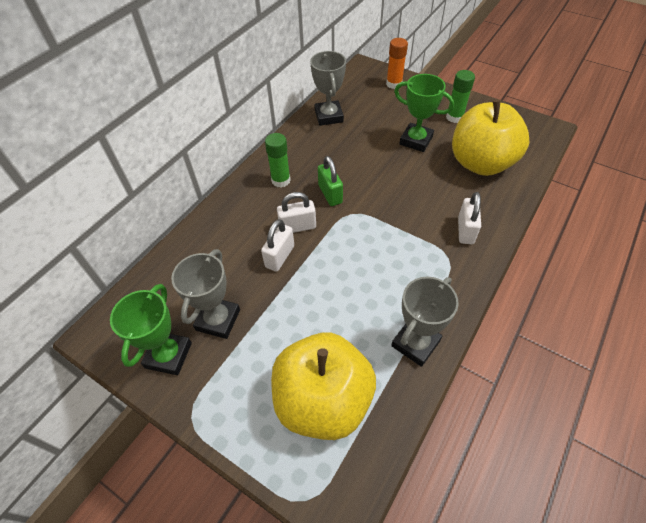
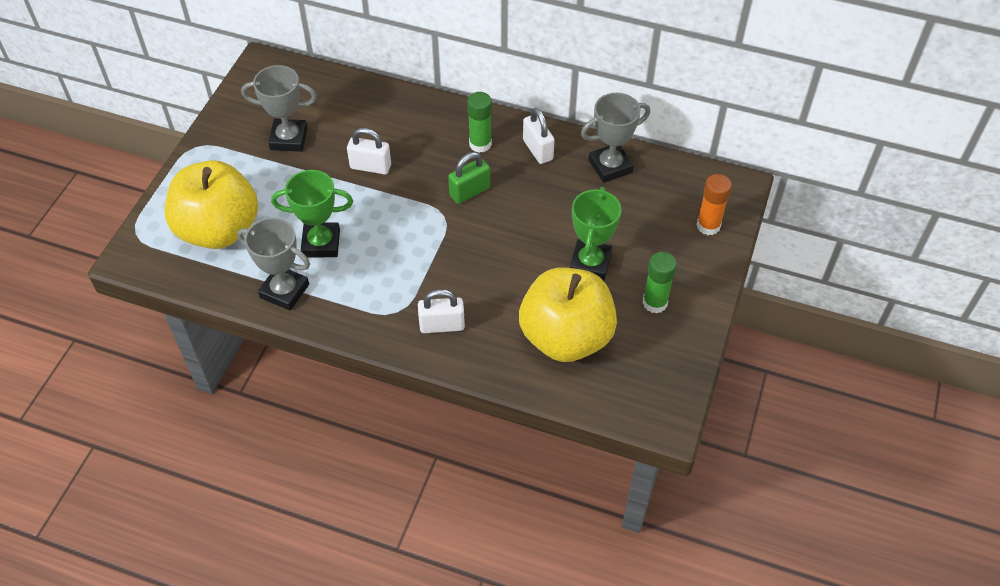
camera: 75 degrees right, 0 degrees up
green trophy [110,284,192,375] -> green trophy moved to [271,170,353,258]
white padlock [277,192,316,233] -> white padlock moved to [523,108,555,164]

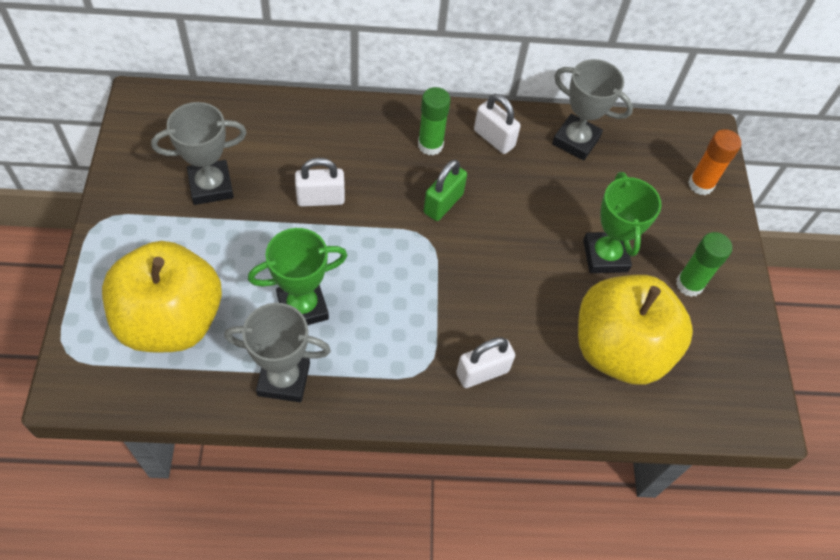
camera: 25 degrees left, 5 degrees up
grey trophy [581,93,650,183] -> grey trophy turned 75 degrees clockwise [552,59,633,161]

